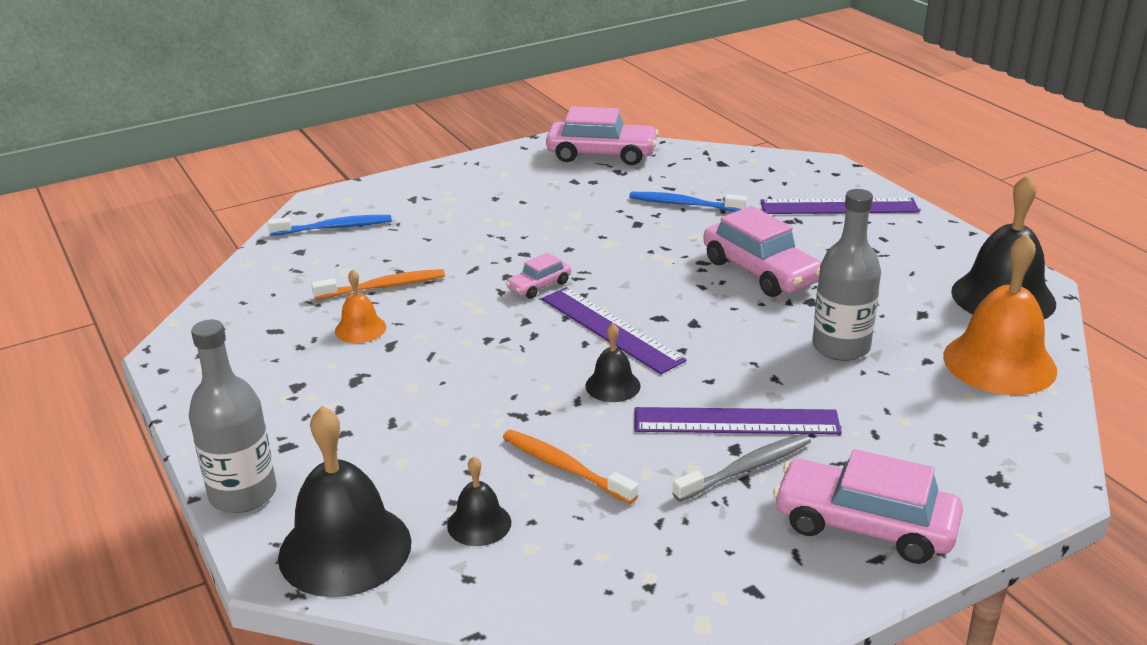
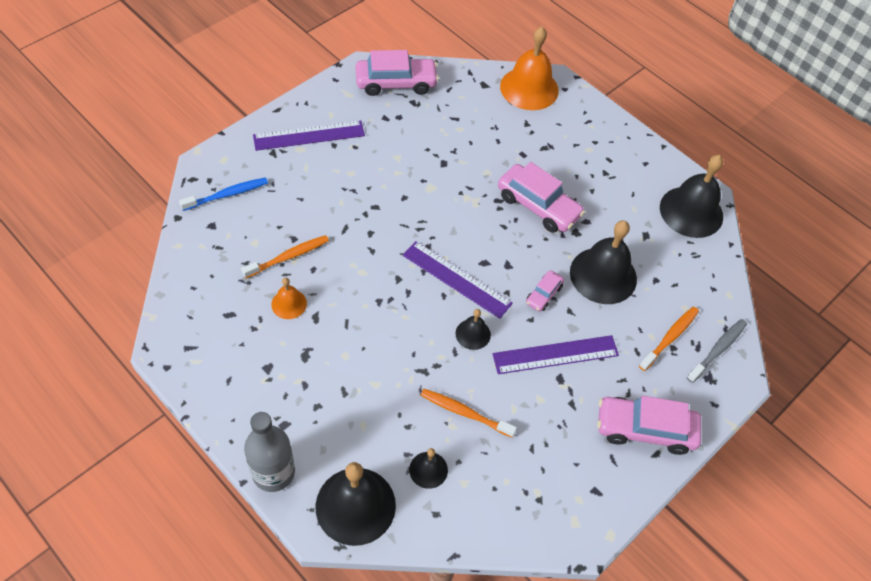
camera: 20 degrees left, 25 degrees up
pink car [506,252,571,299] -> pink car moved to [526,271,564,312]
blue toothbrush [629,192,747,212] -> none
grey toothbrush [672,434,811,502] -> grey toothbrush moved to [687,319,747,383]
purple ruler [760,198,920,214] -> purple ruler moved to [253,121,365,151]
grey bottle [812,189,881,361] -> black bell [570,220,637,304]
orange bell [943,233,1057,395] -> orange bell moved to [500,27,559,110]
none -> orange toothbrush [639,307,699,371]

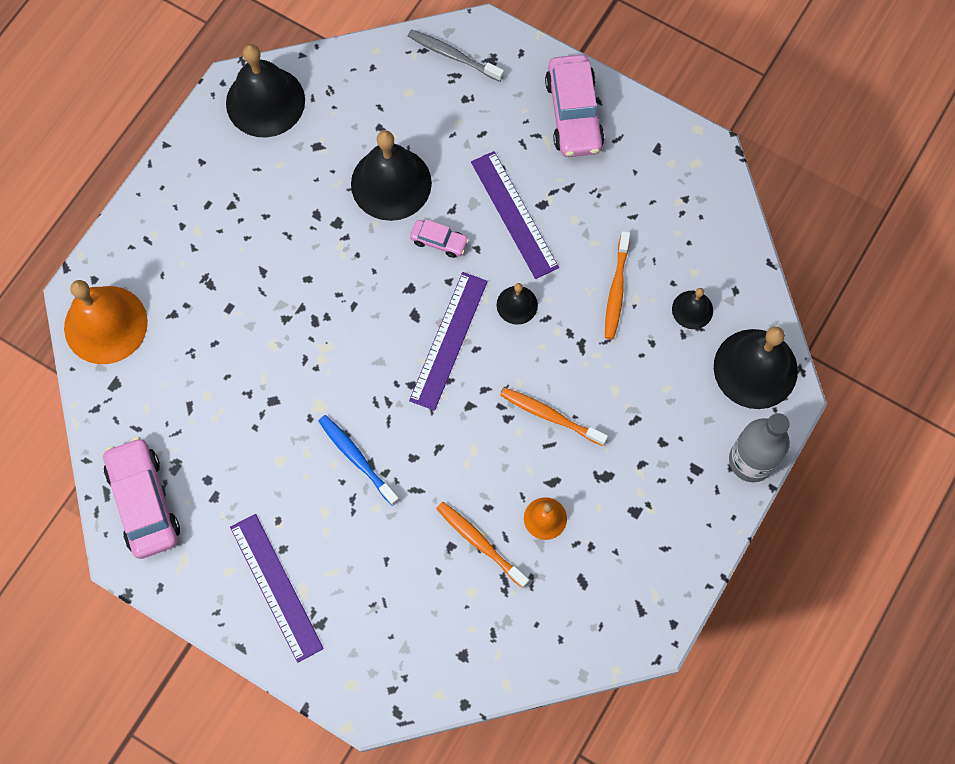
camera: 100 degrees left, 15 degrees up
blue toothbrush [179,178,268,211] -> blue toothbrush moved to [318,415,399,506]
pink car [498,162,585,233] -> none
orange toothbrush [639,307,699,371] -> orange toothbrush moved to [500,387,608,446]

